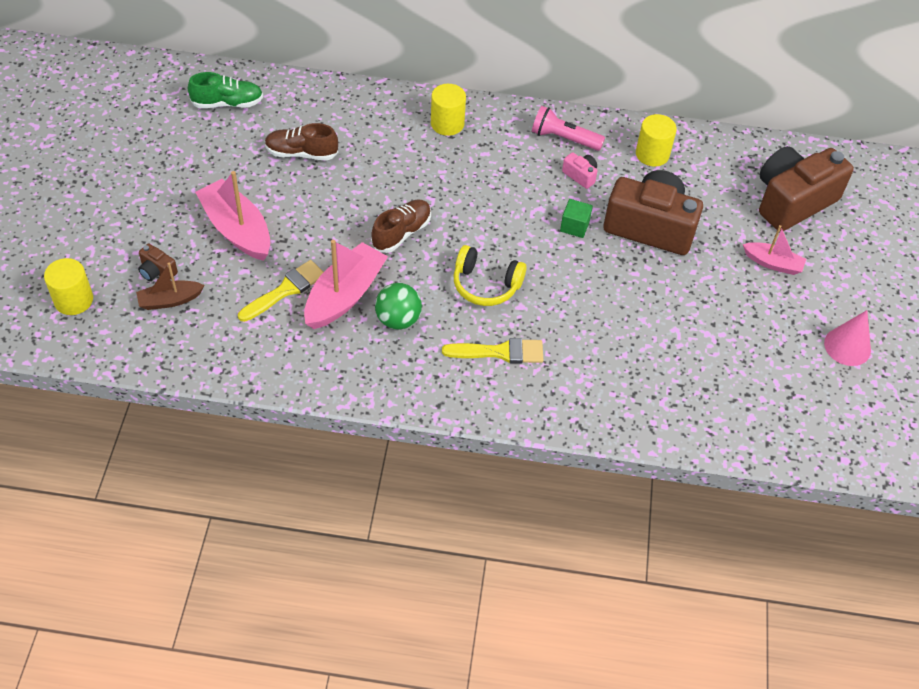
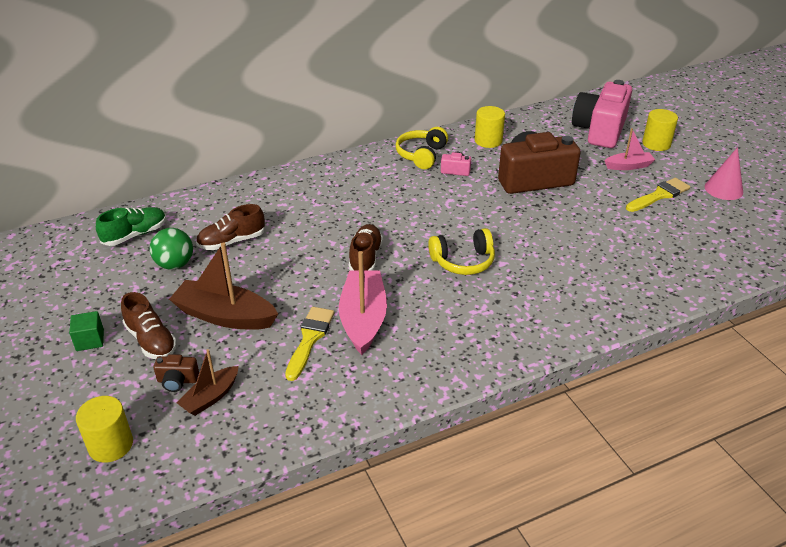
camera: 30 degrees left, 15 degrees down
pink boat [195,171,270,261] -> brown boat [169,242,278,330]
green ball [375,283,422,330] -> green ball moved to [150,228,193,270]
yellow cylinder [431,84,466,136] -> yellow cylinder moved to [642,109,678,151]
yellow brush [442,338,543,364] -> yellow brush moved to [626,178,690,212]
pink flashlight [532,106,605,151] -> yellow headphones [396,127,448,169]
green cube [560,199,593,238] -> green cube moved to [69,311,104,351]
brown camera [759,146,854,231] -> pink camera [572,80,632,148]
none -> brown shoe [121,292,177,359]

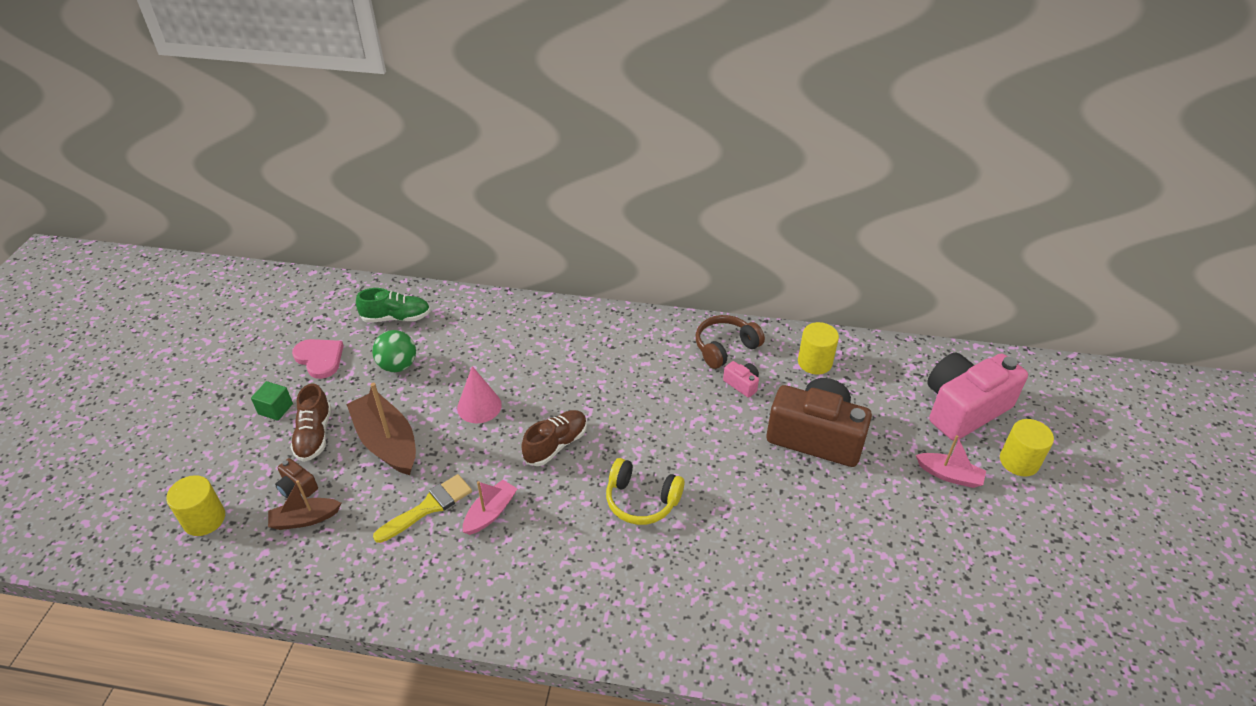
camera: 35 degrees right, 5 degrees up
brown shoe [196,204,265,250] -> none
pink boat [339,251,387,355] -> pink boat [463,480,517,535], size x0.58
yellow headphones [396,127,448,169] -> brown headphones [696,315,765,369]
yellow brush [626,178,690,212] -> none
pink cone [705,147,743,200] -> pink cone moved to [457,366,502,423]
none -> pink heart [292,339,344,379]

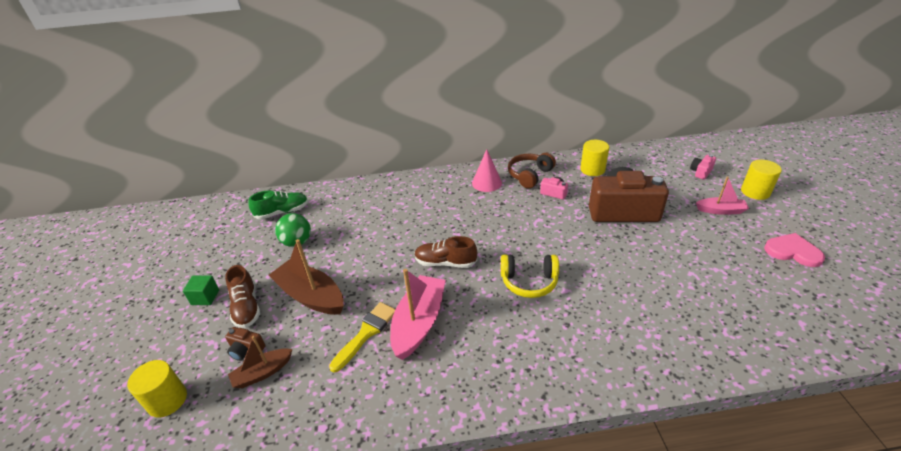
camera: 15 degrees left, 5 degrees down
pink heart [292,339,344,379] -> pink heart moved to [764,233,825,267]
pink cone [457,366,502,423] -> pink cone moved to [472,149,502,192]
pink boat [463,480,517,535] -> pink boat [390,269,446,360], size x1.73
brown shoe [521,410,587,466] -> brown shoe turned 105 degrees counterclockwise [415,236,477,268]
pink camera [927,353,1028,441] -> pink camera [690,155,716,180], size x0.40

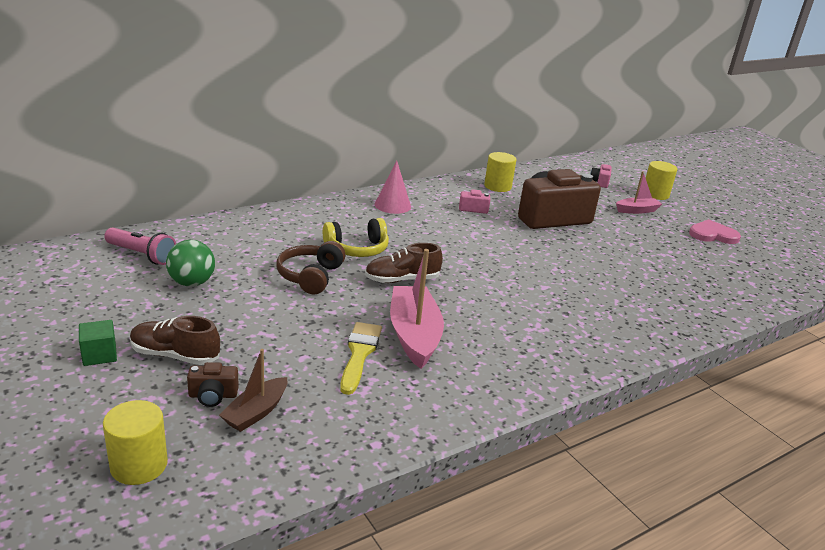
camera: 30 degrees left, 10 degrees down
brown shoe [225,265,261,328] -> brown shoe turned 150 degrees clockwise [130,316,220,365]
green shoe [248,191,308,219] -> pink flashlight [104,227,176,265]
brown boat [269,239,343,315] -> none
yellow headphones [501,254,559,298] -> yellow headphones moved to [323,218,389,257]
brown headphones [508,153,556,188] -> brown headphones moved to [276,241,345,294]

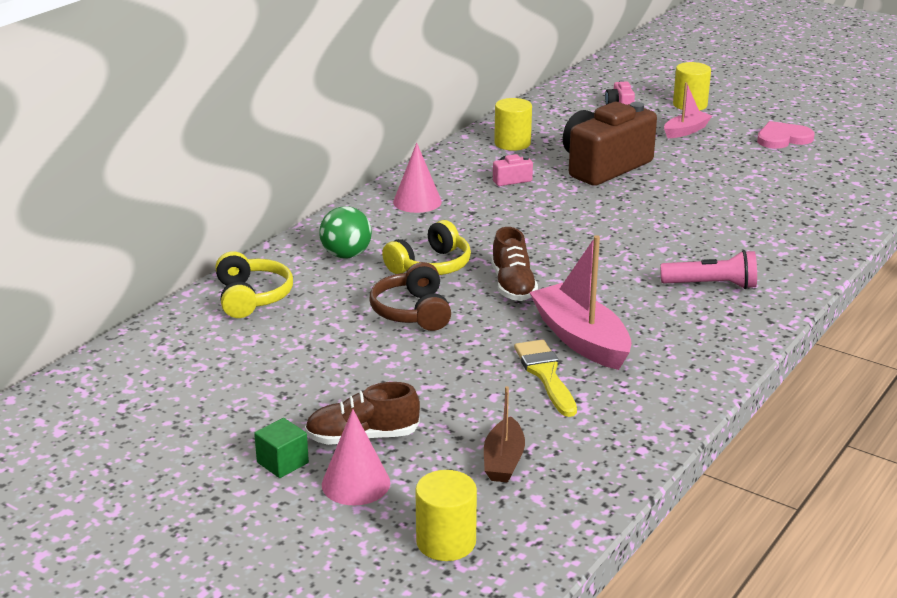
camera: 20 degrees left, 0 degrees up
pink flashlight [104,227,176,265] -> pink flashlight moved to [660,250,757,289]
green ball [166,240,215,286] -> green ball moved to [319,206,372,258]
brown camera [187,362,239,407] -> none
brown shoe [365,243,443,283] -> brown shoe turned 60 degrees counterclockwise [491,227,538,301]
none -> yellow headphones [215,251,293,318]
none -> pink cone [322,409,390,506]

